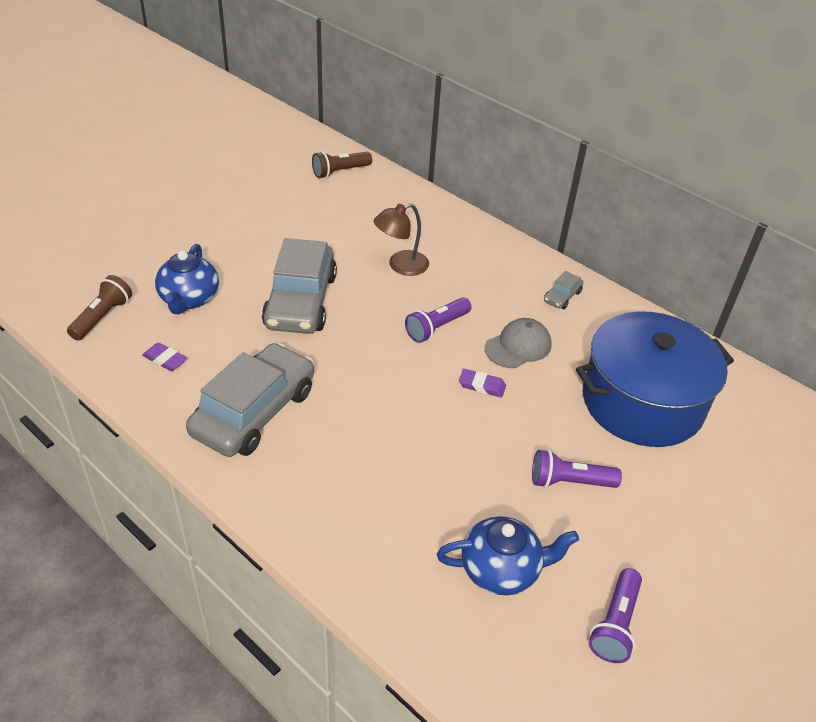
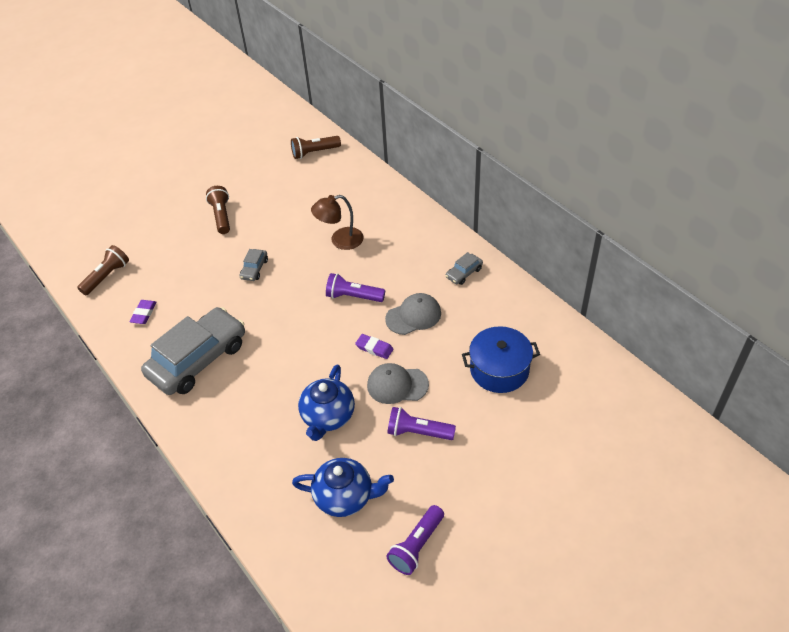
camera: 15 degrees right, 5 degrees up
purple eraser [142,343,187,371] -> purple eraser turned 60 degrees clockwise [130,300,156,324]
blue teapot [155,244,219,314] -> blue teapot moved to [298,365,355,441]
grey car [262,238,337,334] -> grey car [240,249,268,281], size x0.42
purple flashlight [405,297,472,343] -> purple flashlight turned 45 degrees clockwise [326,273,385,302]
blue pot [576,311,734,447] -> blue pot [462,326,540,393], size x0.60
none -> brown flashlight [206,186,230,234]
none -> grey cap [367,363,429,404]

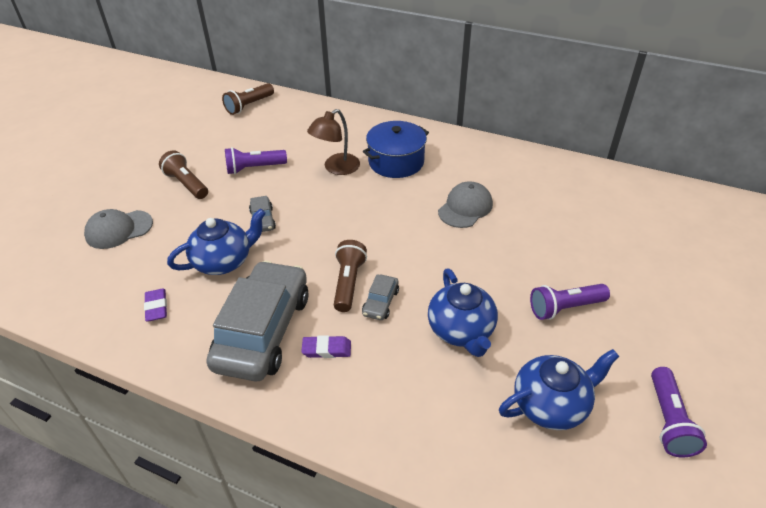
camera: 30 degrees left, 5 degrees down
brown flashlight [77,245,129,295] -> brown flashlight moved to [334,240,367,312]
purple flashlight [326,273,385,302] -> purple flashlight moved to [225,147,287,174]
purple eraser [355,334,393,359] -> purple eraser moved to [301,335,351,358]
grey cap [367,363,429,404] -> grey cap moved to [84,209,153,249]
grey car [445,252,483,285] -> grey car moved to [362,274,399,320]
blue pot [462,326,540,393] -> blue pot moved to [363,121,429,178]
none -> blue teapot [167,209,266,275]

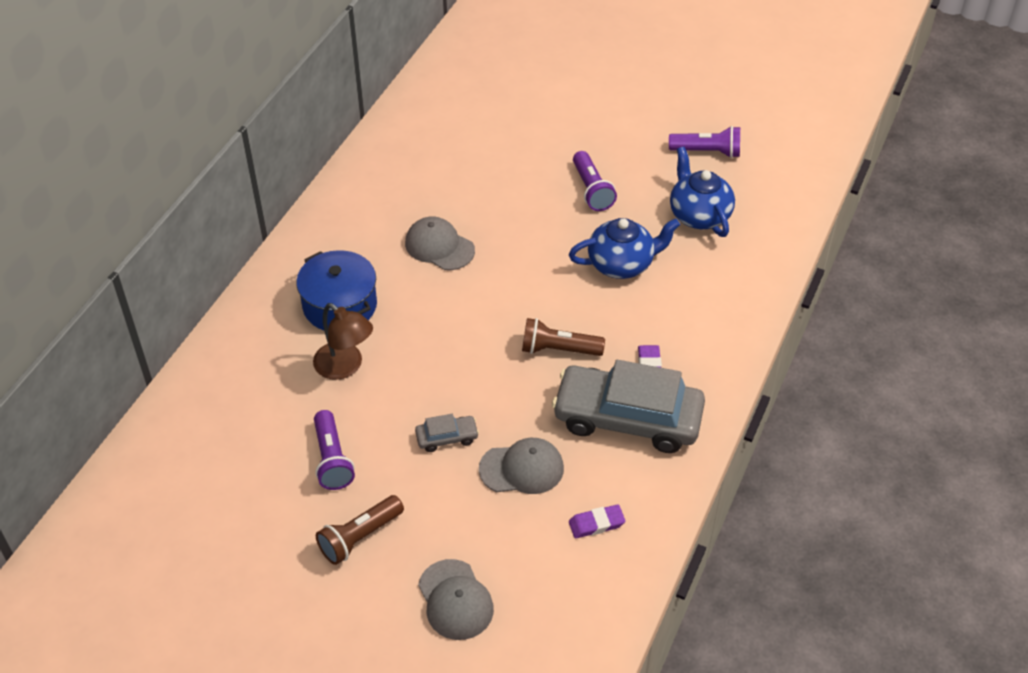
camera: 90 degrees left, 5 degrees up
blue teapot [167,209,266,275] -> grey cap [479,438,564,494]
brown flashlight [222,83,274,115] -> none
grey car [362,274,399,320] -> none

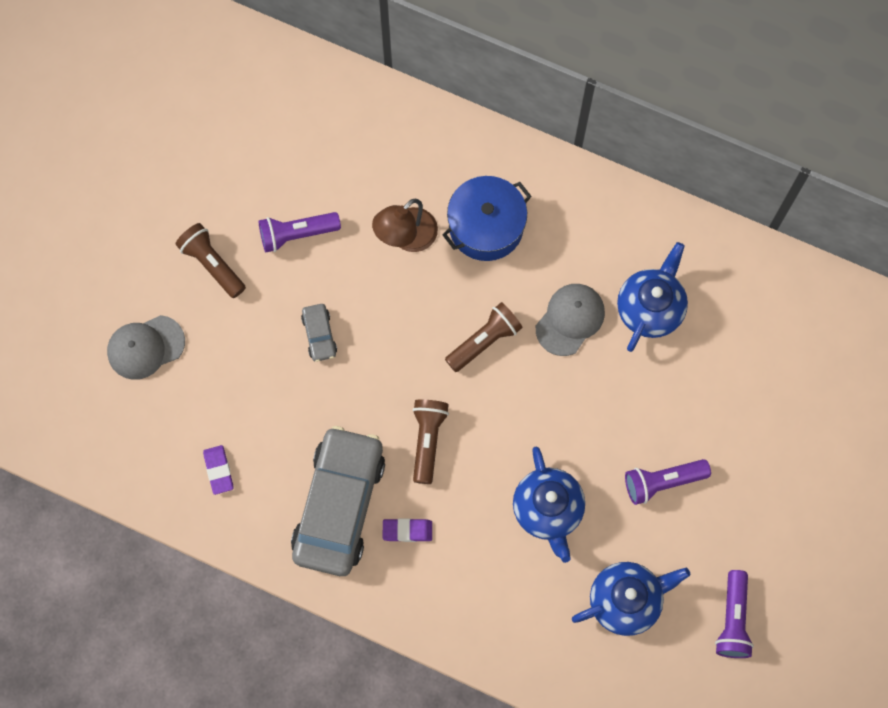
camera: 90 degrees right, 25 degrees up
grey cap [479,438,564,494] -> none
none -> brown flashlight [445,302,523,372]
none -> blue teapot [617,242,688,352]

